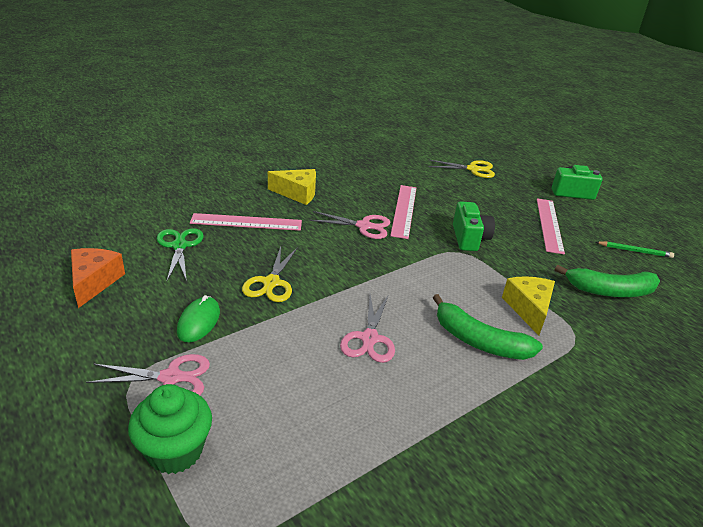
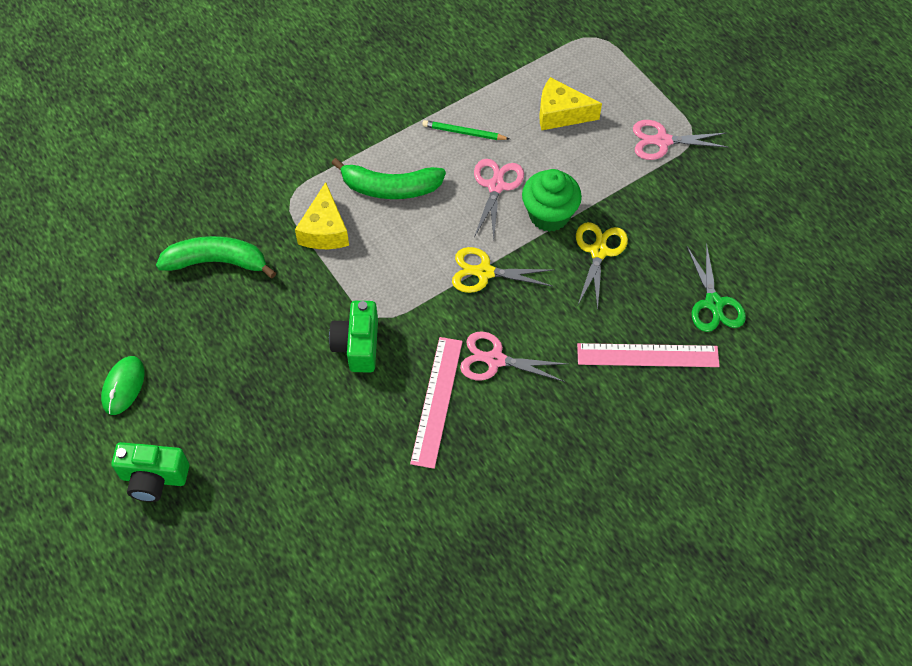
camera: 175 degrees left, 25 degrees up
orange cheese [71,248,125,308] -> none
green cupcake [128,384,212,474] -> green cupcake moved to [522,169,582,232]
green mouse [177,295,220,342] -> green mouse moved to [101,356,145,415]
yellow cheese [268,169,316,205] -> yellow cheese moved to [540,77,602,130]
yellow scissors [428,159,495,178] -> yellow scissors moved to [452,247,553,293]
green banana [432,294,543,360] -> green banana turned 150 degrees clockwise [331,158,446,199]
pink ruler [537,198,565,254] -> none
green pencil [596,241,674,258] -> green pencil moved to [422,120,509,140]

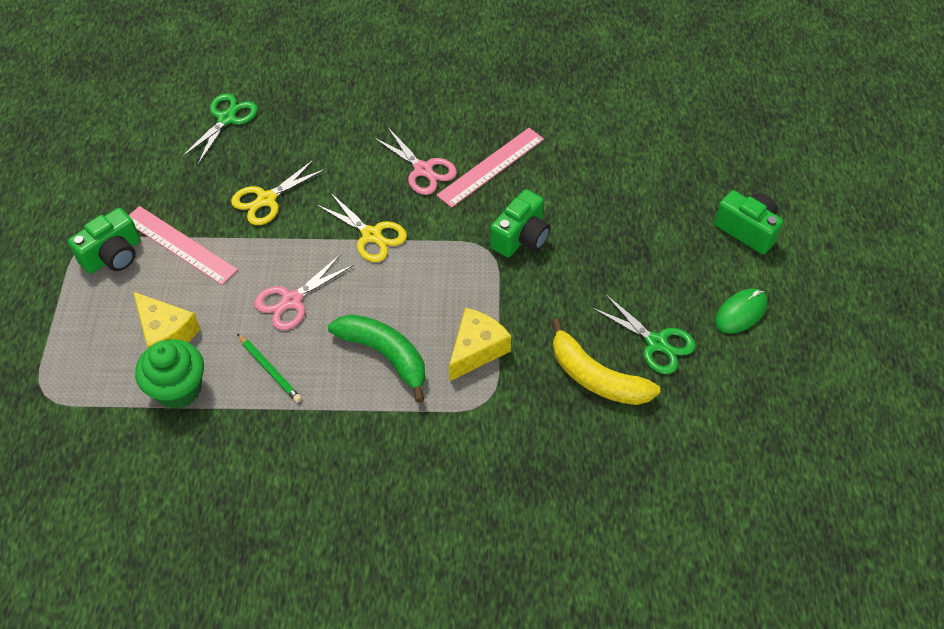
camera: 145 degrees left, 5 degrees down
green banana [156,236,276,278] -> yellow banana [552,319,660,405]
green cupcake [522,169,582,232] -> green cupcake moved to [135,339,204,409]
pink ruler [577,343,720,367] -> pink ruler moved to [129,206,238,285]
pink scissors [633,120,729,160] -> green camera [68,208,141,274]
none -> green scissors [592,294,696,374]

